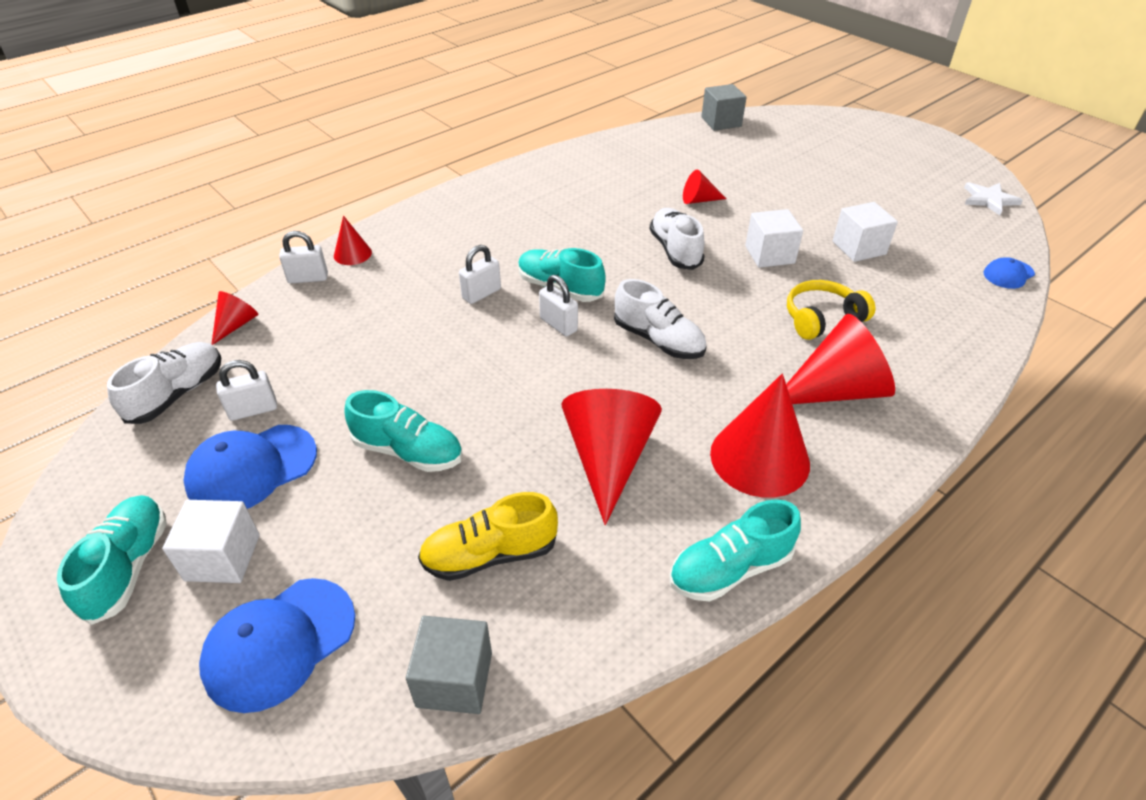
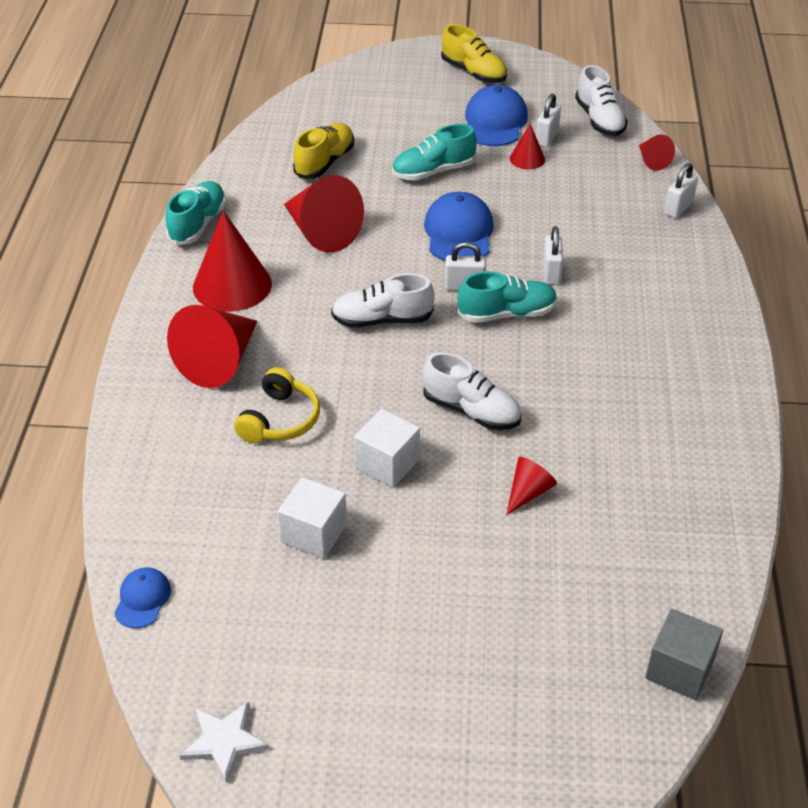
camera: 135 degrees right, 0 degrees up
turquoise shoe [57,495,167,625] -> yellow shoe [441,24,507,83]
white cube [162,500,260,583] -> none
blue cap [199,578,356,713] -> blue cap moved to [424,192,494,261]
red cone [334,215,372,265] -> red cone moved to [510,123,545,169]
grey cube [406,616,492,714] -> none

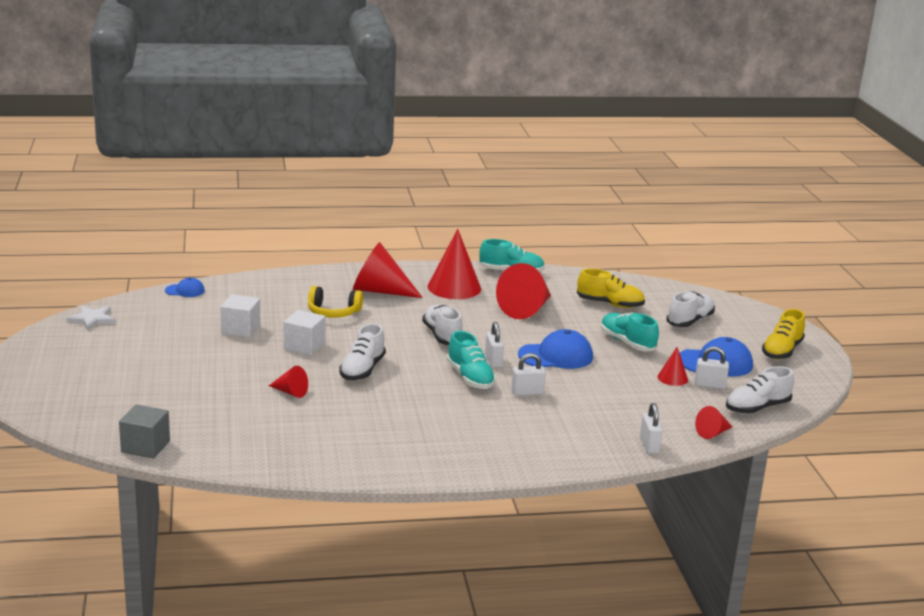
camera: 75 degrees right, 20 degrees down
white padlock [664,163,698,218] -> white padlock turned 60 degrees clockwise [640,403,663,454]
none -> white shoe [666,292,715,327]

